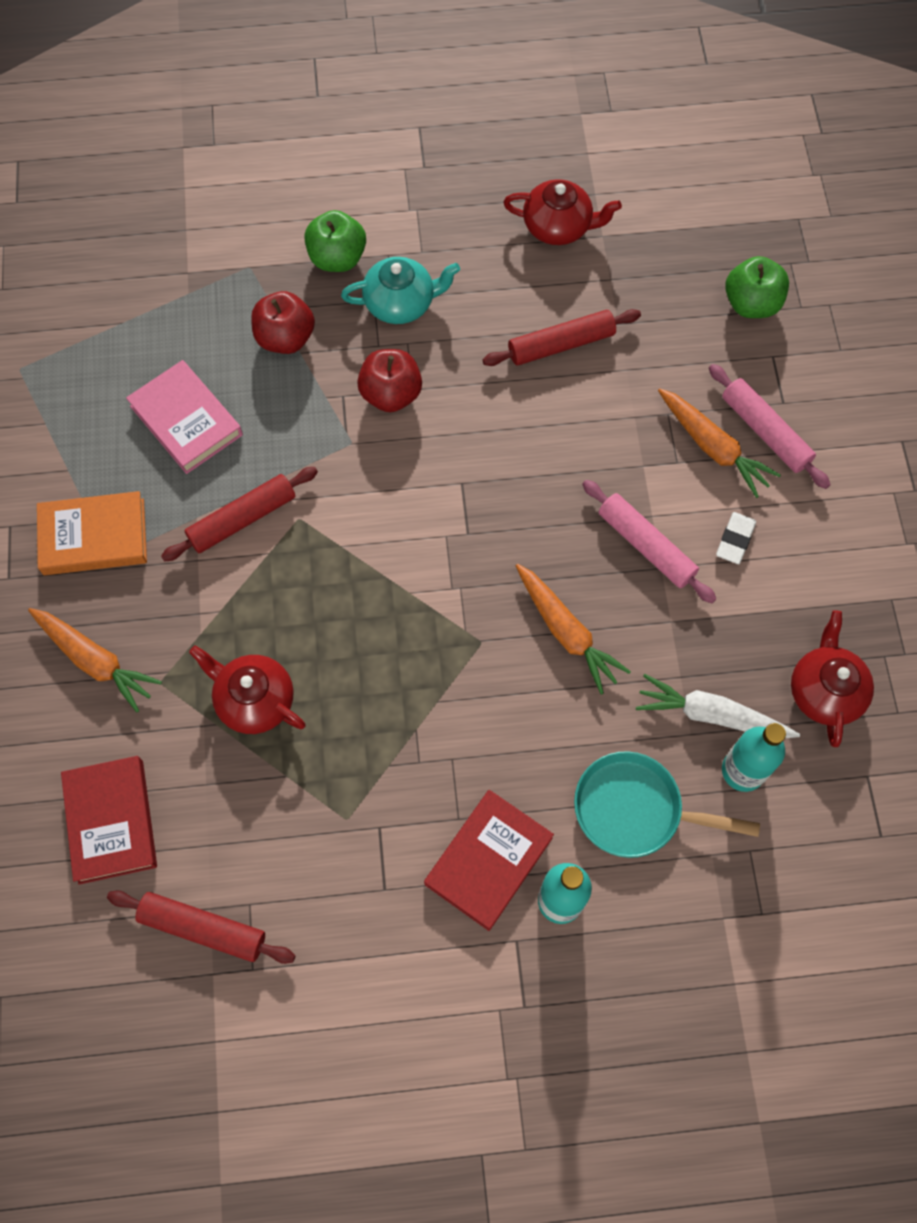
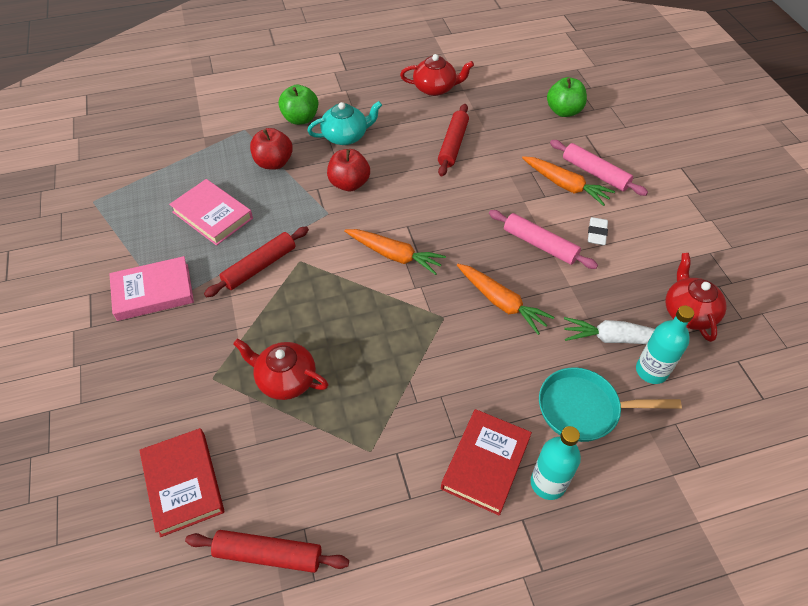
camera: 10 degrees left, 15 degrees down
orange carrot [28,608,162,713] -> orange carrot moved to [344,229,446,275]
orange book [37,491,147,575] -> pink book [109,256,194,321]
red rolling pin [483,309,641,366] -> red rolling pin turned 45 degrees counterclockwise [438,104,469,176]

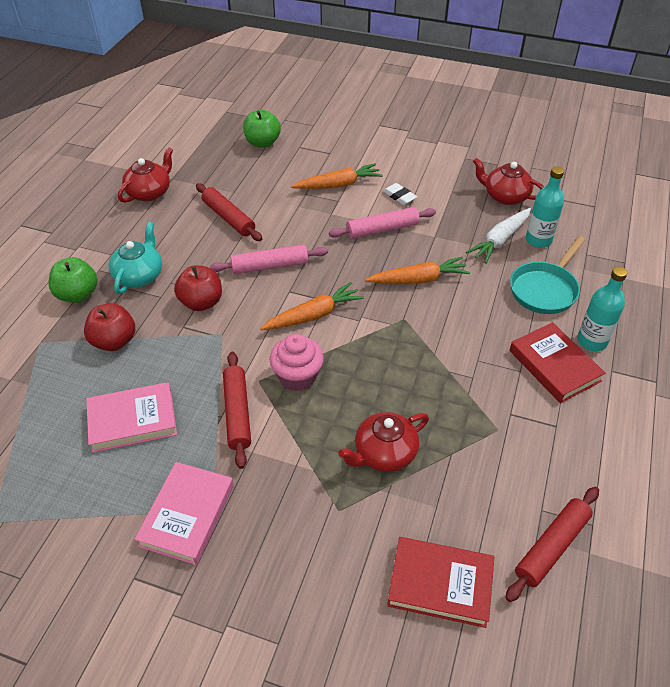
camera: 55 degrees left, 5 degrees down
pink rolling pin [550,140,648,196] -> pink rolling pin moved to [210,245,328,274]
none -> pink cupcake [269,334,324,391]

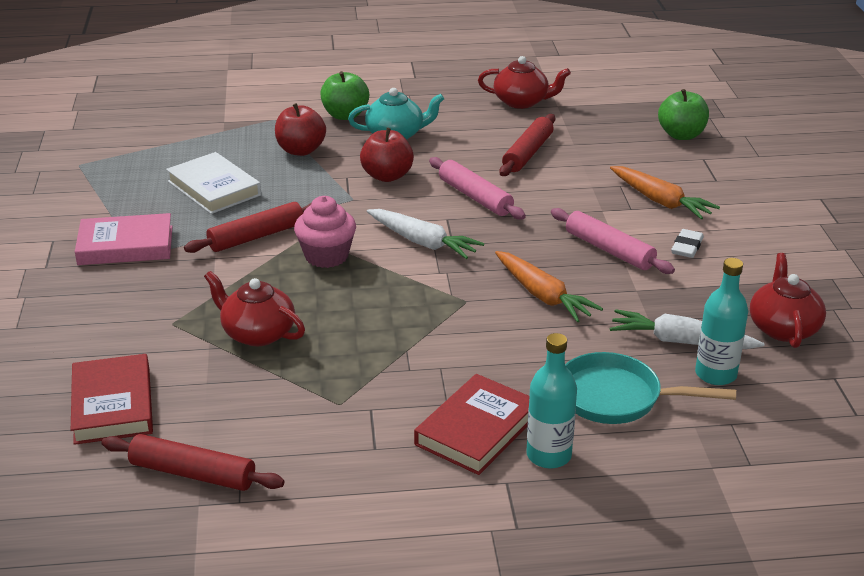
camera: 65 degrees right, 15 degrees down
pink book [86,382,177,453] -> white book [166,152,261,214]
orange carrot [260,282,364,330] -> white carrot [367,209,484,259]

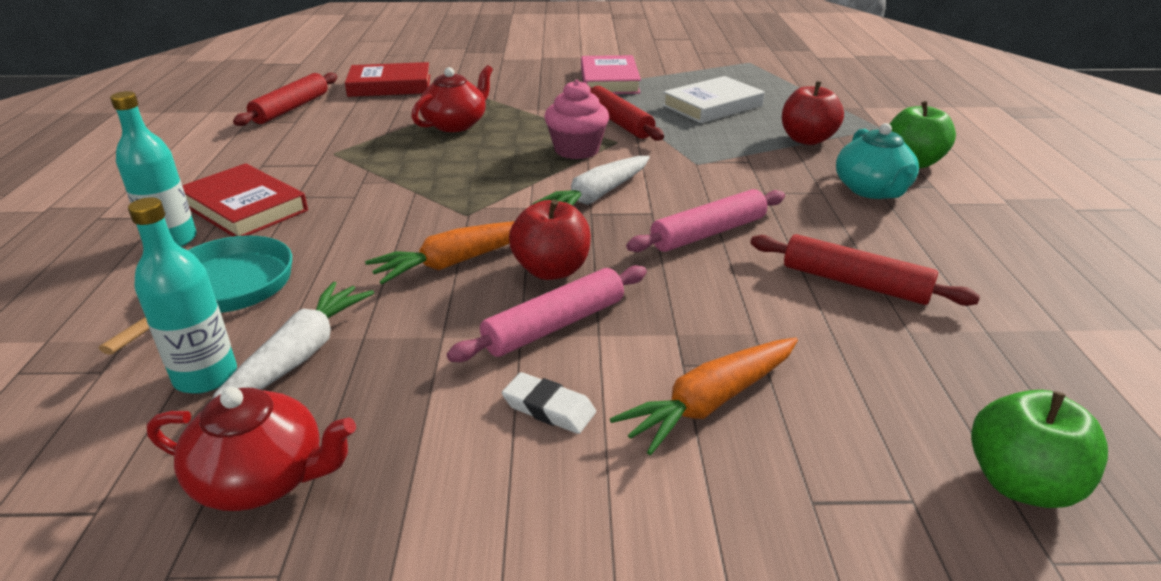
camera: 95 degrees right, 0 degrees up
red apple [360,128,414,182] -> red apple moved to [509,199,591,280]
red teapot [478,56,571,109] -> none

